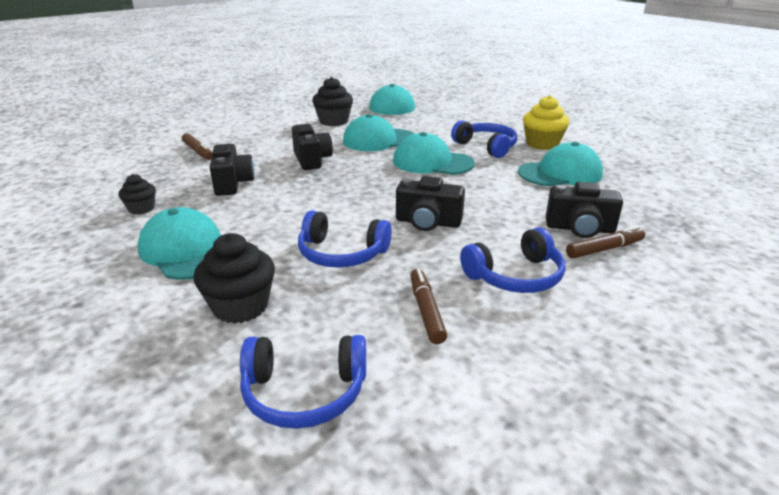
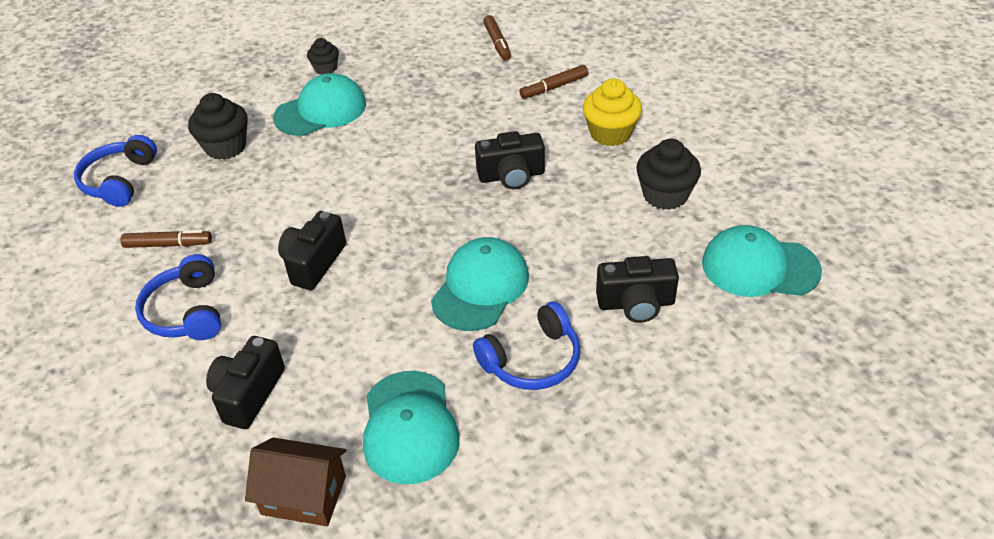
camera: 100 degrees right, 15 degrees up
black cupcake [119,174,156,215] -> black cupcake moved to [307,38,339,74]
black camera [210,144,255,196] -> black camera moved to [596,256,679,323]
blue headphones [298,210,392,268] -> none
turquoise cap [343,114,415,151] -> none
yellow cupcake [523,95,569,150] -> yellow cupcake moved to [583,79,642,146]
brown marker [566,226,645,258] -> brown marker moved to [483,15,511,61]
none -> brown house [245,437,346,526]

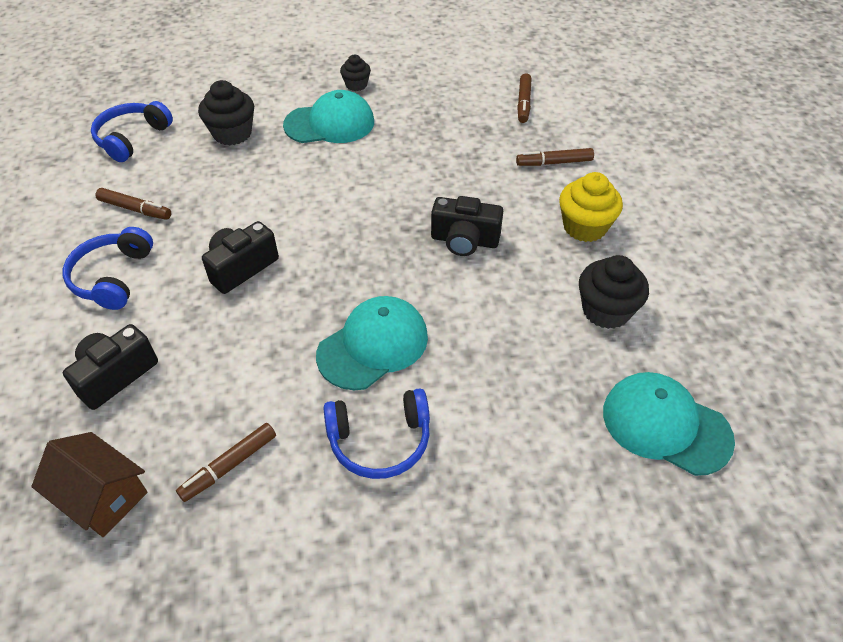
camera: 20 degrees right, 5 degrees up
turquoise cap [363,371,460,484] -> brown marker [176,423,276,502]
black camera [596,256,679,323] -> none

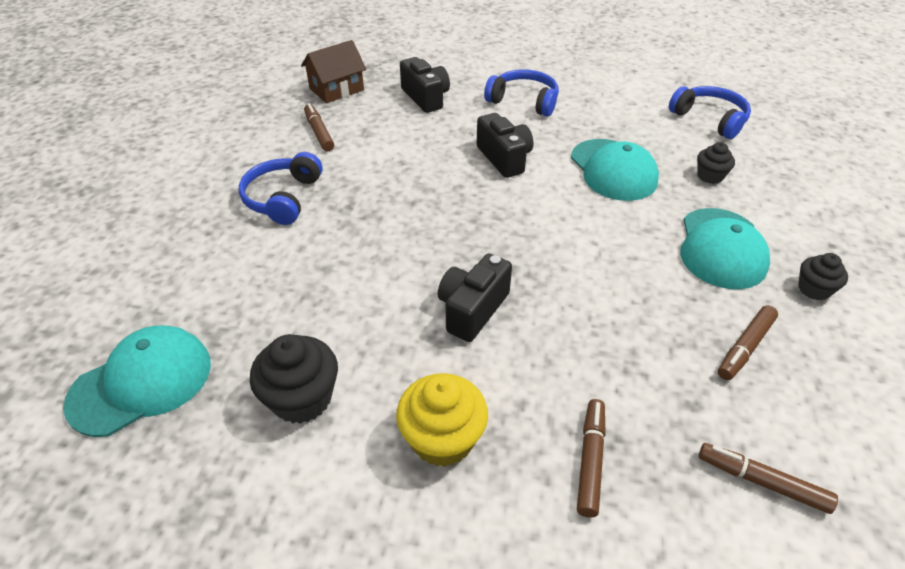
camera: 110 degrees right, 5 degrees down
brown marker [95,188,171,220] -> brown marker moved to [718,305,778,380]
black cupcake [198,80,254,146] -> black cupcake [697,142,735,184], size x0.60
turquoise cap [316,296,428,390] -> turquoise cap moved to [571,139,659,201]

